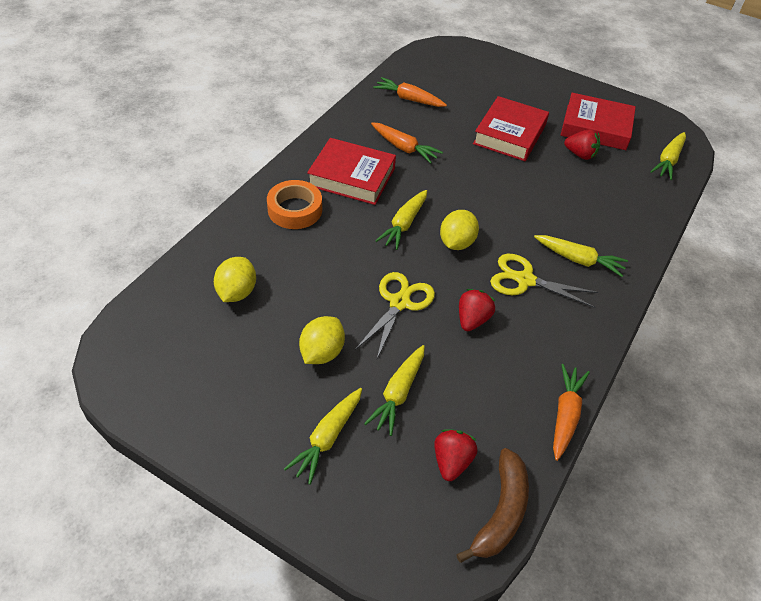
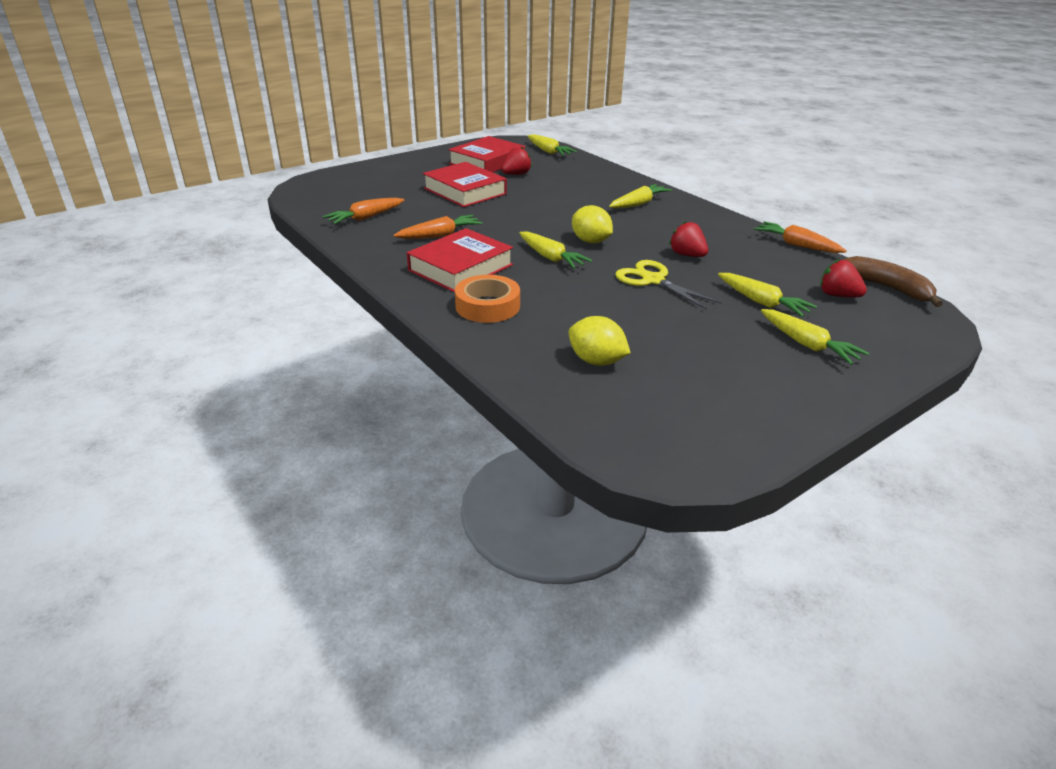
camera: 65 degrees left, 15 degrees down
yellow lemon [299,316,345,364] -> none
yellow scissors [490,254,598,308] -> none

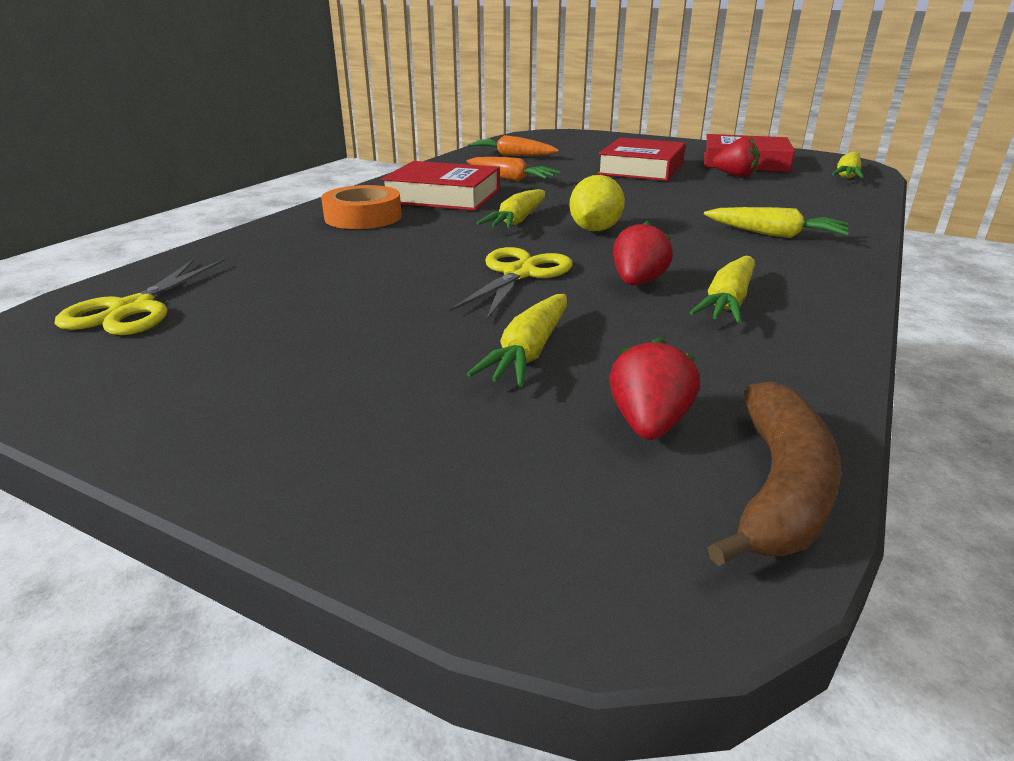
camera: 65 degrees right, 5 degrees down
yellow lemon [568,316,630,366] -> none
orange carrot [754,222,847,253] -> none
yellow carrot [761,309,869,365] -> yellow carrot moved to [690,256,755,324]
none -> yellow scissors [55,259,225,335]

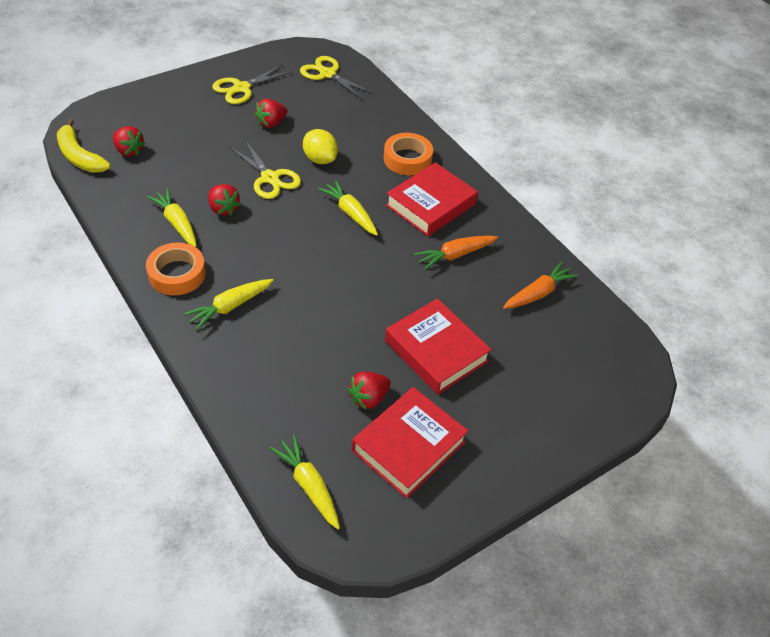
camera: 115 degrees right, 20 degrees up
yellow carrot [467,294,567,387] -> none
yellow lemon [569,175,625,231] -> yellow lemon moved to [303,129,338,164]
brown banana [707,382,841,566] -> yellow banana [57,119,111,173]
none -> orange tape [146,242,206,295]
none -> yellow scissors [212,64,292,104]
none -> red strawberry [255,99,287,128]

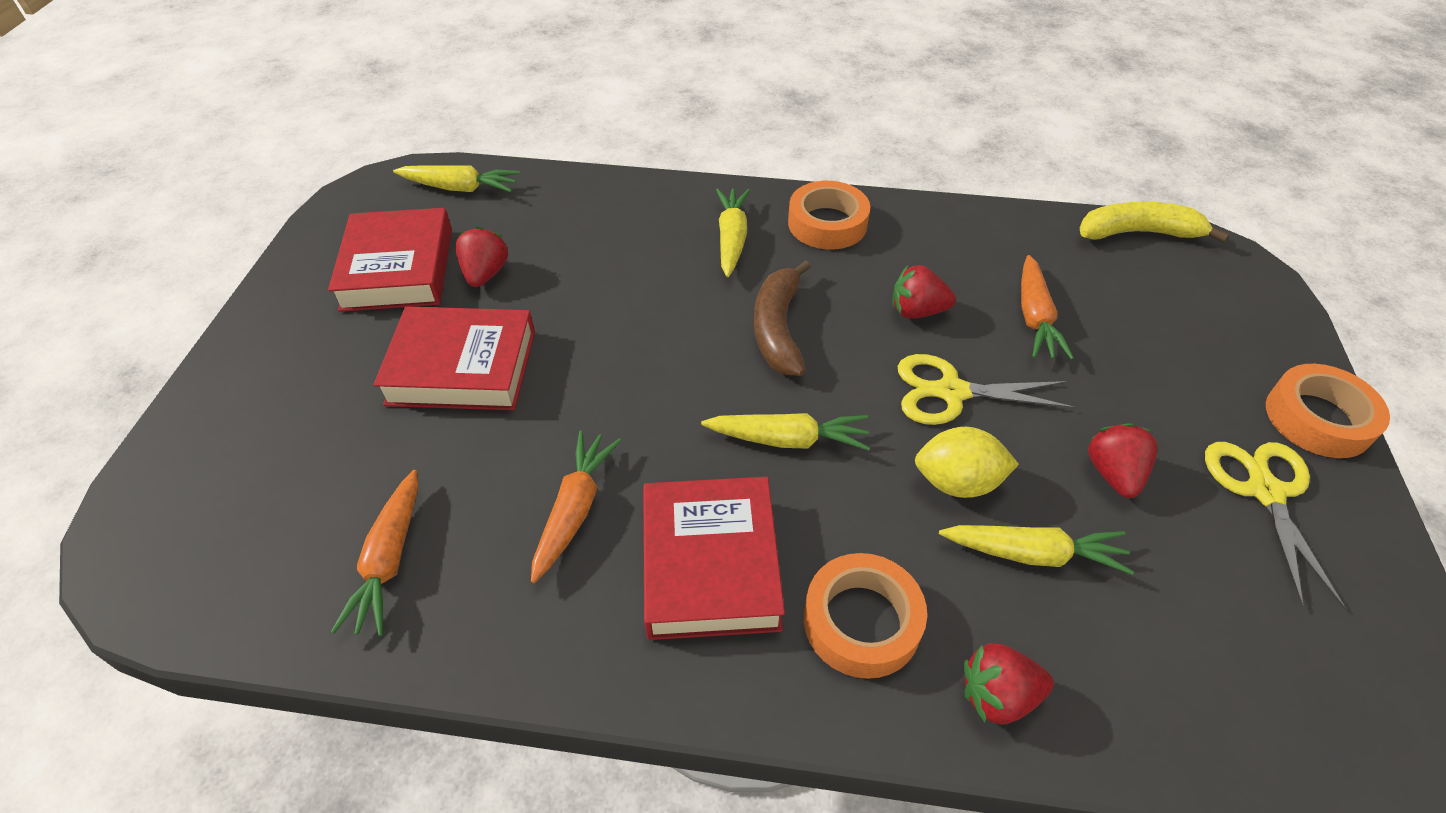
camera: 135 degrees right, 0 degrees up
red strawberry [113,126,145,156] -> red strawberry moved to [964,644,1054,724]
yellow carrot [147,188,197,247] -> yellow carrot moved to [939,525,1134,575]
yellow scissors [300,56,374,99] -> none
none -> brown banana [754,260,811,376]
none -> orange carrot [1021,255,1074,360]
none -> orange tape [1266,364,1390,458]

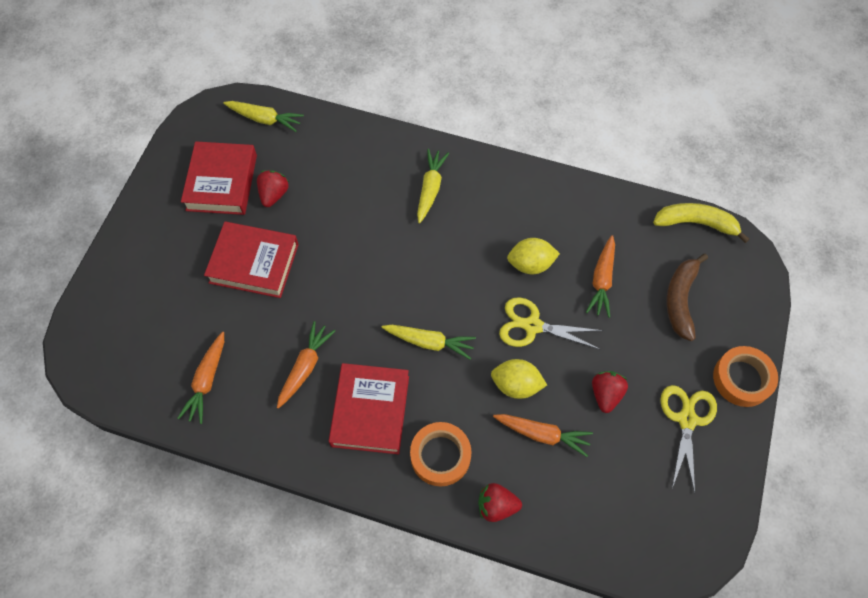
camera: 10 degrees right, 15 degrees up
brown banana [754,260,811,376] -> brown banana moved to [666,254,708,341]
orange tape [788,181,870,250] -> none
red strawberry [892,265,956,319] -> yellow lemon [507,238,560,274]
yellow carrot [939,525,1134,575] -> orange carrot [493,414,593,457]

